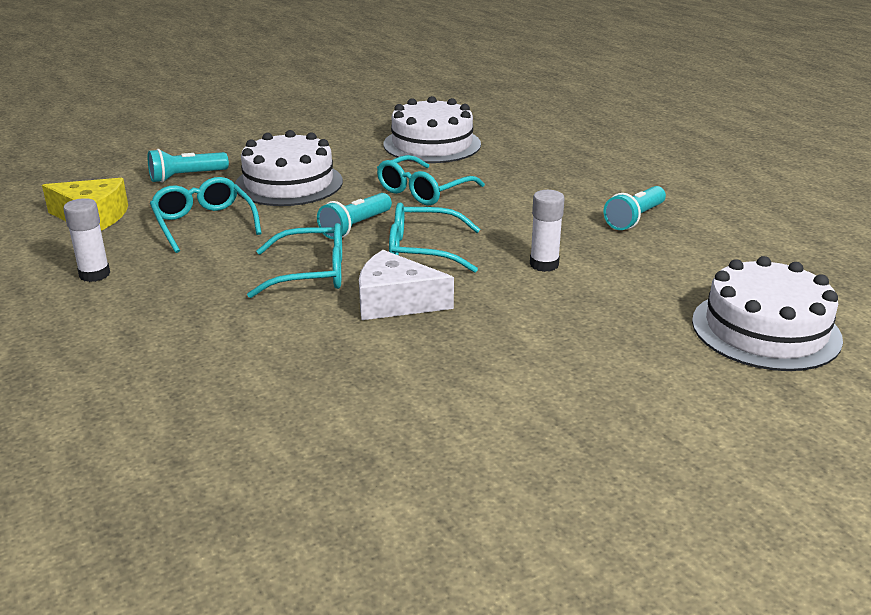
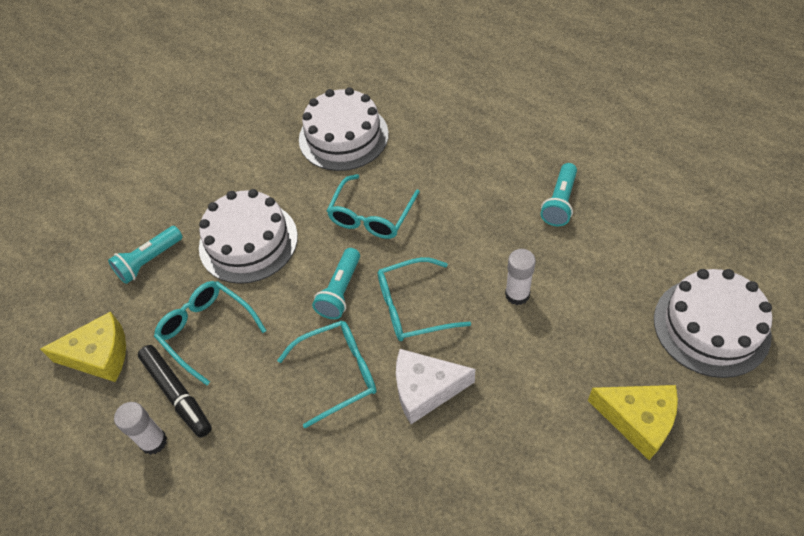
camera: 15 degrees left, 25 degrees up
none -> black marker [138,345,212,438]
none -> yellow cheese [588,385,678,460]

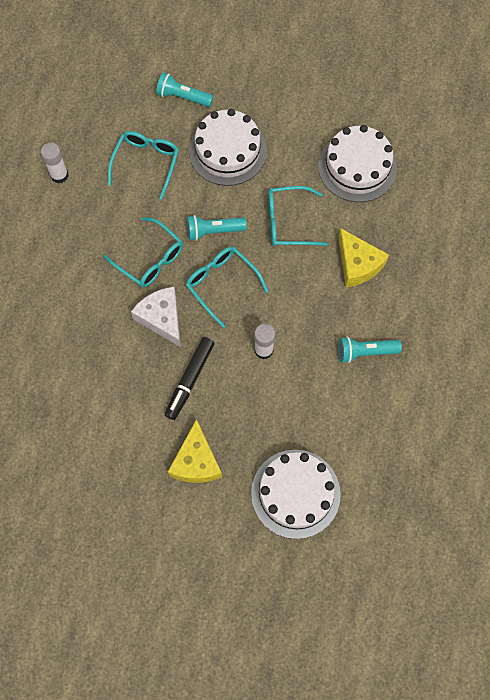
camera: 60 degrees right, 15 degrees up
yellow cheese [40,311,126,382] -> yellow cheese moved to [338,228,389,287]
black marker [138,345,212,438] -> black marker moved to [165,337,214,420]

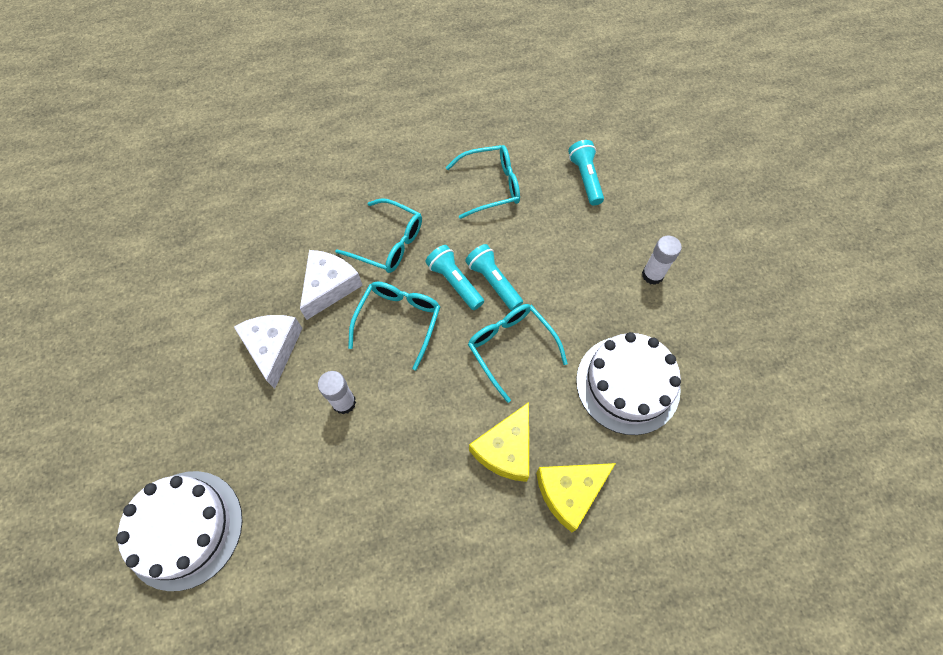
camera: 60 degrees right, 5 degrees down
white glue stick [41,143,69,184] -> white glue stick moved to [642,236,682,285]
turquoise glasses [103,217,183,287] -> turquoise glasses turned 75 degrees counterclockwise [335,198,422,273]
black marker [165,337,214,420] -> white cheese [234,315,302,389]
yellow cheese [168,419,222,483] -> yellow cheese moved to [536,463,616,532]
white cake [189,109,267,186] -> none
turquoise flashlight [338,336,402,363] -> turquoise flashlight moved to [465,244,523,310]

